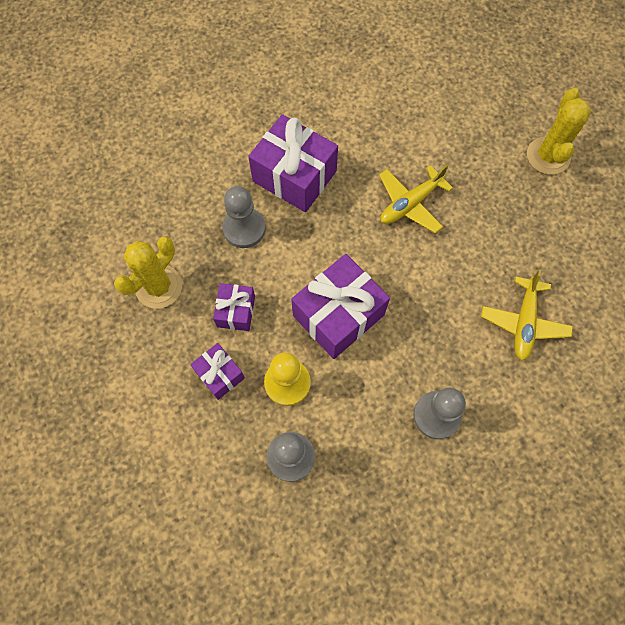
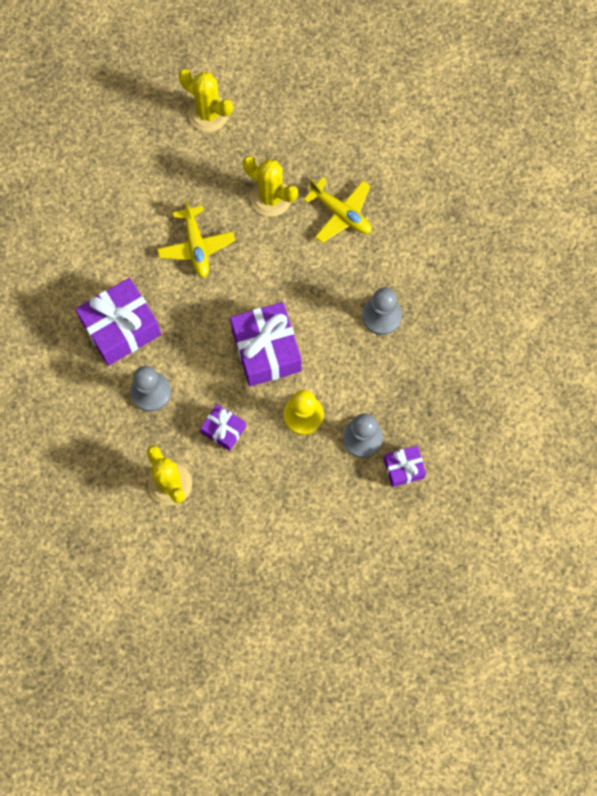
camera: 65 degrees left, 5 degrees up
purple gift [190,343,245,400] -> purple gift moved to [384,445,426,487]
none -> yellow cactus [243,156,298,217]

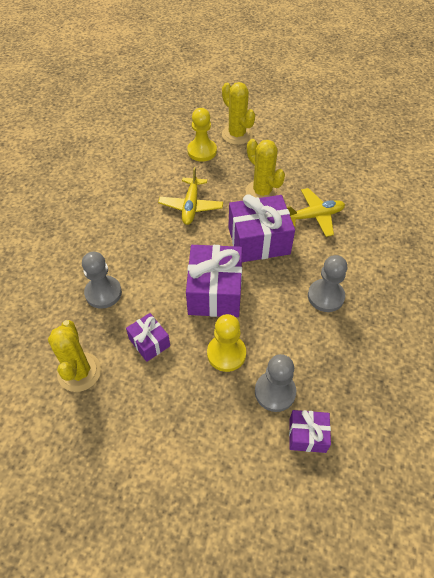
camera: 20 degrees right, 20 degrees down
purple gift [75,278,161,366] -> purple gift moved to [228,194,295,262]
yellow plane [303,177,372,243] -> yellow plane turned 75 degrees counterclockwise [287,188,345,237]
none -> yellow pawn [187,108,217,162]

